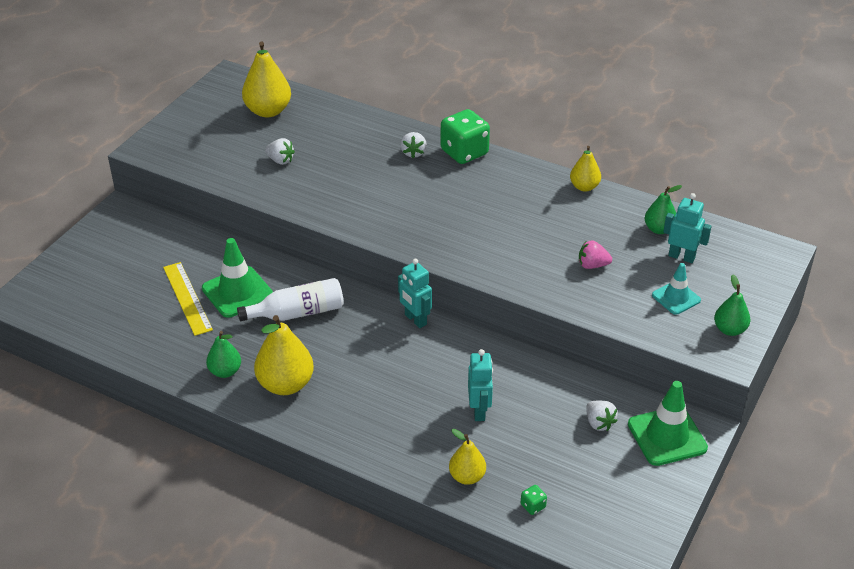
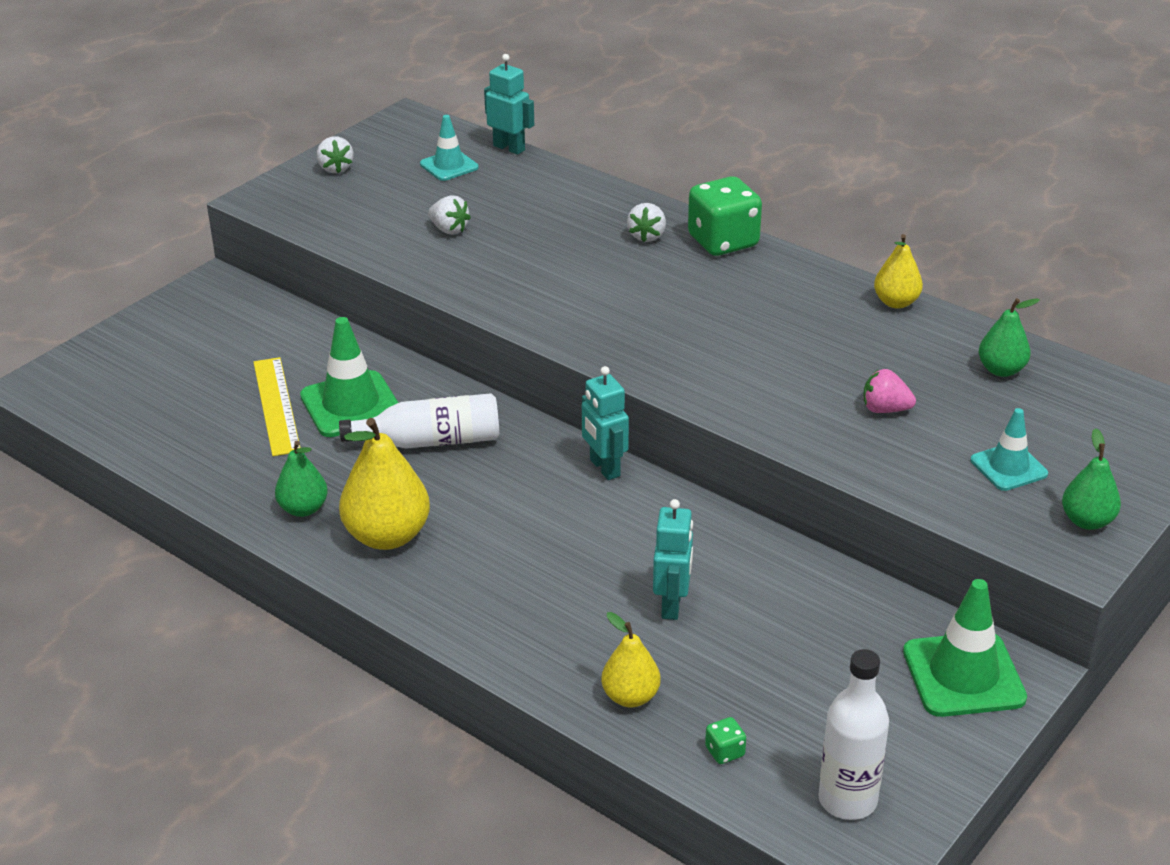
camera: 10 degrees right, 5 degrees down
yellow pear [242,42,291,118] -> turquoise traffic cone [420,115,479,181]
white strawberry [586,400,618,431] -> white strawberry moved to [317,136,354,173]
turquoise robot [663,193,712,263] -> turquoise robot moved to [484,54,534,155]
none -> white bottle [818,649,889,820]

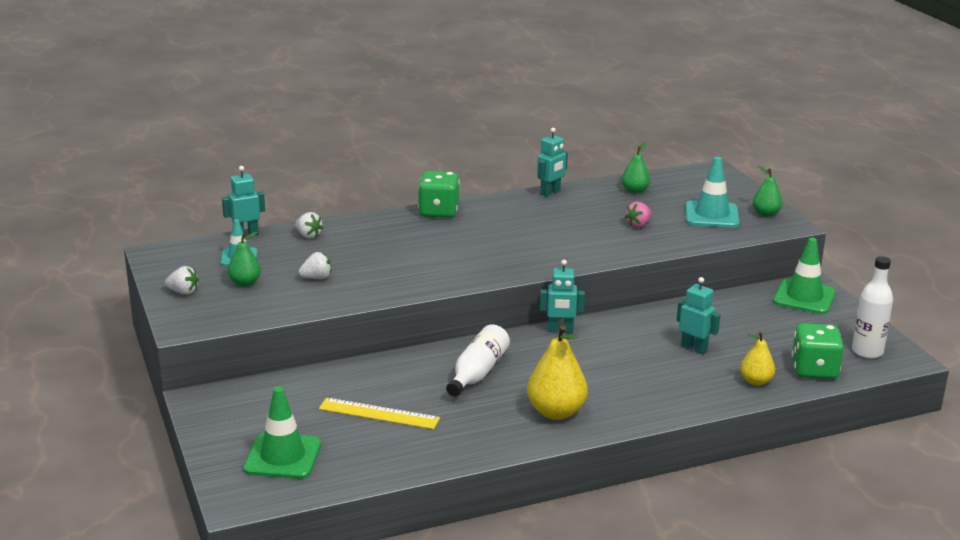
camera: 60 degrees left, 10 degrees down
green pear [275,441,328,517] -> green pear moved to [228,231,261,287]
green traffic cone [300,317,399,437] -> green traffic cone moved to [243,387,321,479]
white strawberry [627,203,666,242] -> white strawberry moved to [295,212,323,239]
green dice [705,717,746,764] -> green dice [792,323,844,379], size x2.41
yellow pear [874,234,923,309] -> turquoise robot [537,127,568,197]
turquoise traffic cone [971,408,1048,491] -> turquoise traffic cone [685,157,740,228], size x1.62

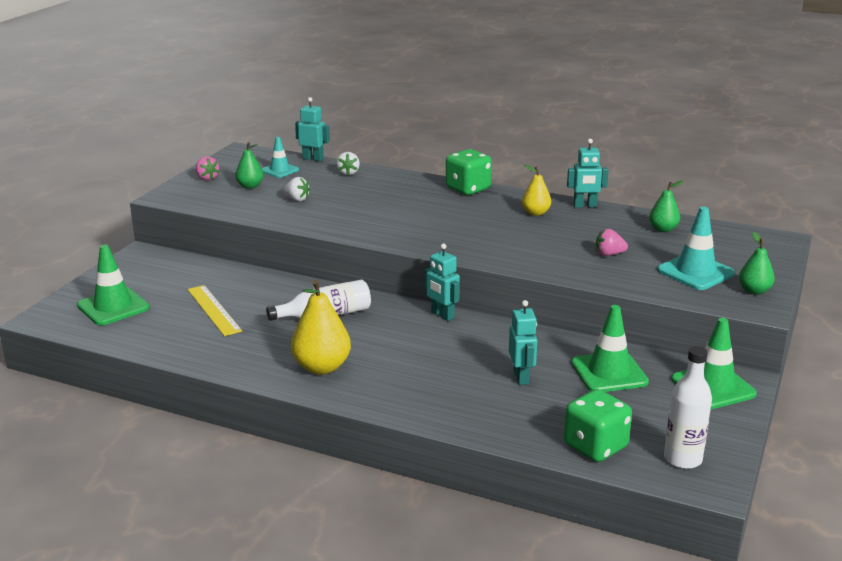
camera: 45 degrees right, 0 degrees up
white strawberry [165,266,199,295] -> pink strawberry [196,156,219,180]
yellow pear [740,332,775,386] -> yellow pear moved to [522,165,551,216]
none -> green traffic cone [571,305,649,392]

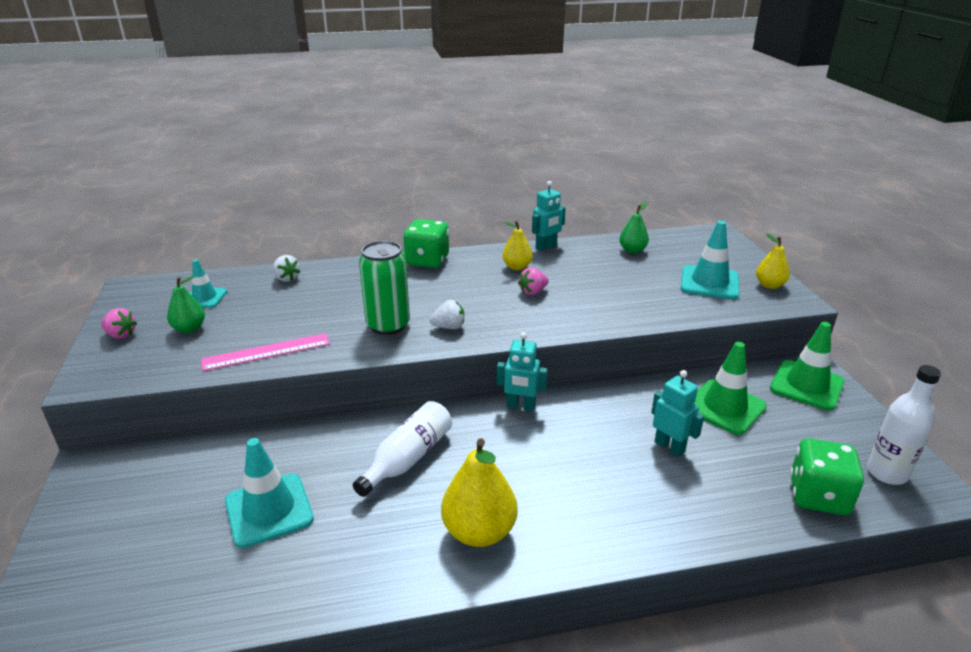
camera: 35 degrees left, 5 degrees up
green traffic cone [77,244,149,325] -> none
yellow ruler [187,285,242,336] -> turquoise traffic cone [225,438,314,548]
white strawberry [282,177,310,202] -> white strawberry moved to [430,300,464,329]
turquoise robot [295,97,330,161] -> none
pink strawberry [596,229,628,256] -> pink strawberry moved to [518,268,549,295]
green pear [739,232,775,295] -> yellow pear [756,233,790,289]
none -> pink ruler [201,333,330,371]
none -> green can [359,241,410,335]

